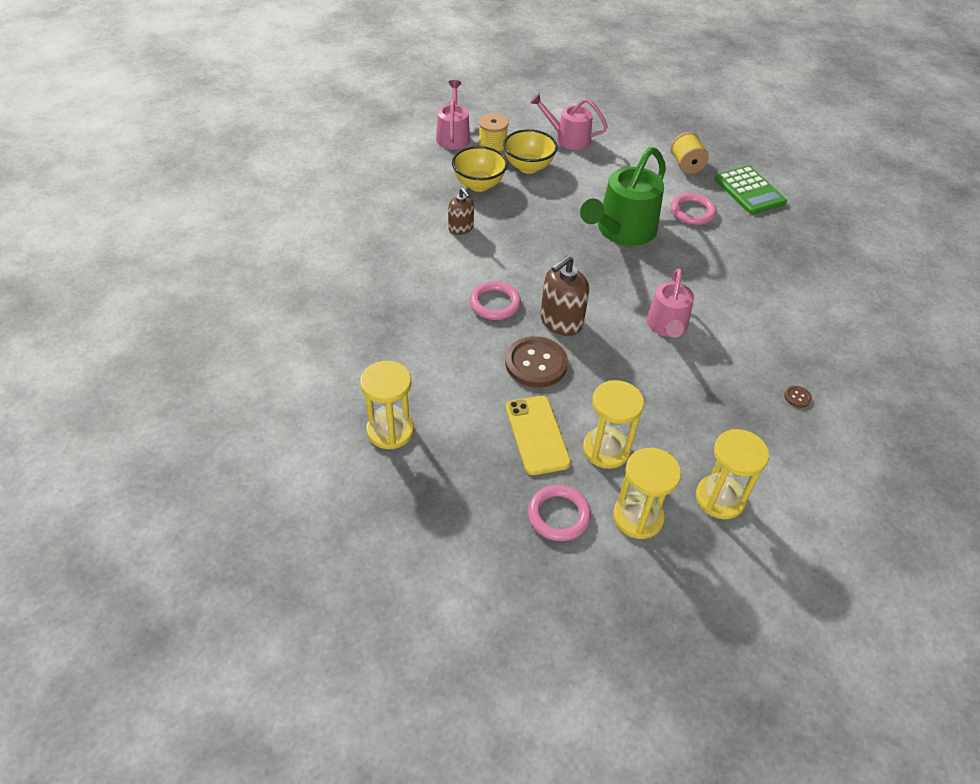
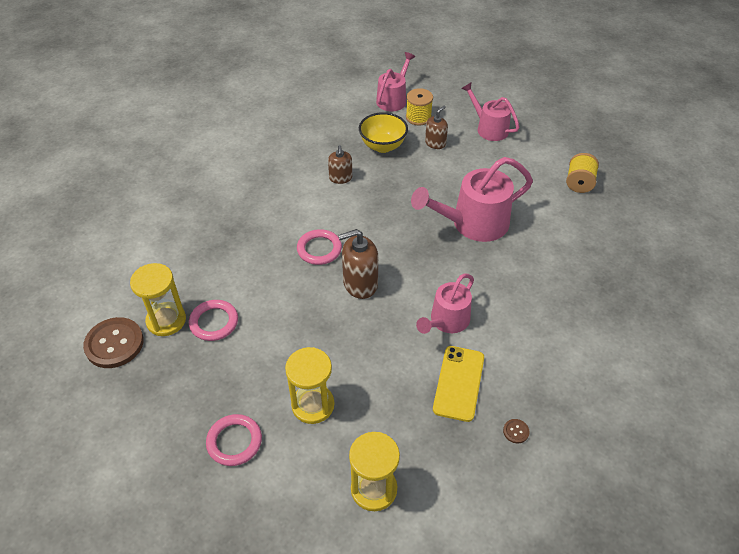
camera: 30 degrees right, 0 degrees up
yellow bowl [503,129,558,174] -> brown soap dispenser [425,106,448,149]
brown button [505,336,568,387] -> brown button moved to [83,317,144,368]
yellow phone [506,396,571,475] -> yellow phone moved to [433,346,484,422]
green watering can [580,147,666,246] -> pink watering can [411,157,533,242]
yellow hourglass [613,448,681,539] -> none
pink ring [671,193,716,225] -> pink ring moved to [189,300,238,341]
green calculator [714,166,787,215] -> none

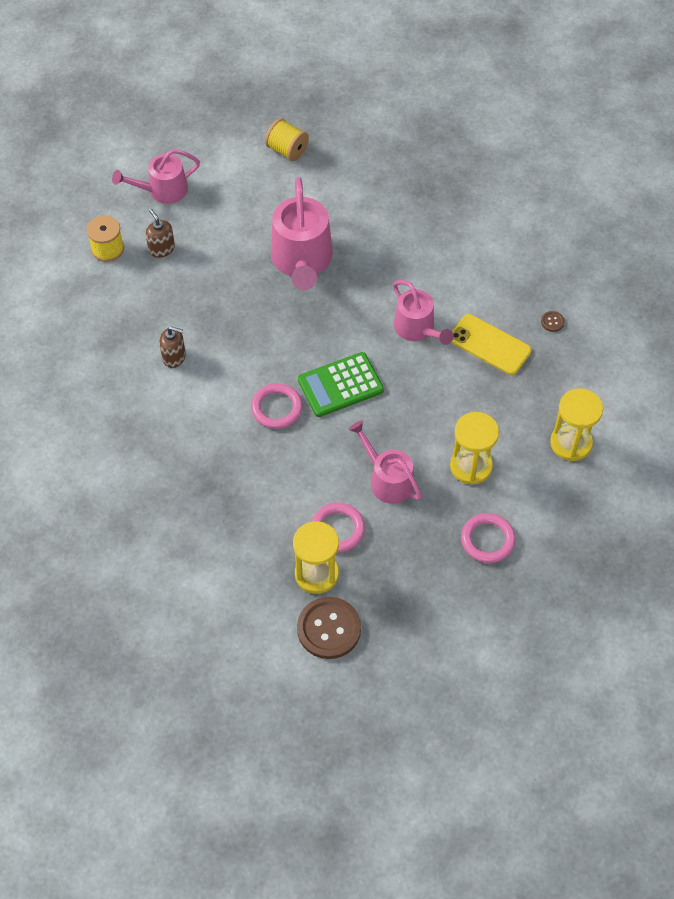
camera: 70 degrees left, 10 degrees up
brown soap dispenser [338,229,378,299] -> green calculator [298,352,384,417]
yellow bowl [359,112,408,153] -> none
pink watering can [376,52,415,111] -> pink watering can moved to [348,421,422,504]

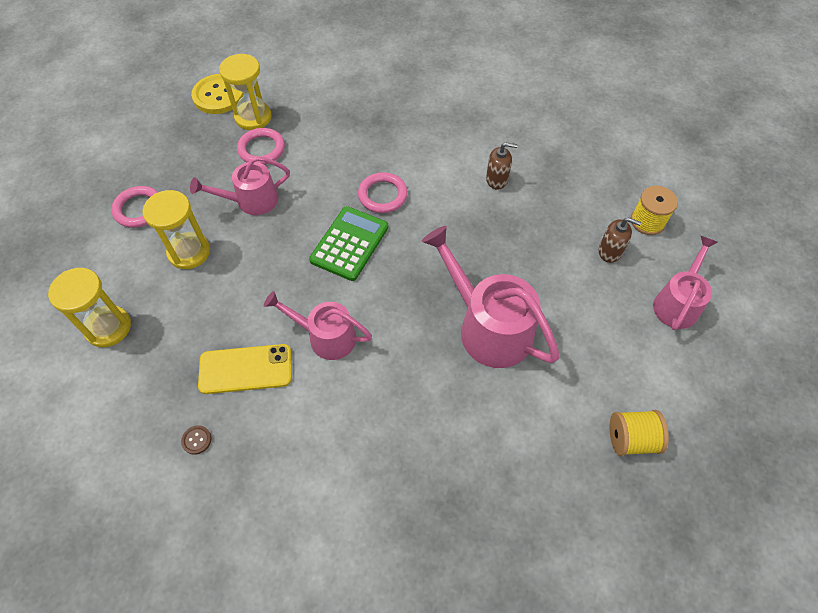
camera: 140 degrees right, 0 degrees up
brown soap dispenser [159,326,186,368] -> brown soap dispenser turned 150 degrees counterclockwise [486,142,517,190]
brown button [297,597,361,659] -> yellow button [191,74,244,114]
pink watering can [348,421,422,504] -> pink watering can turned 150 degrees clockwise [190,156,290,215]

